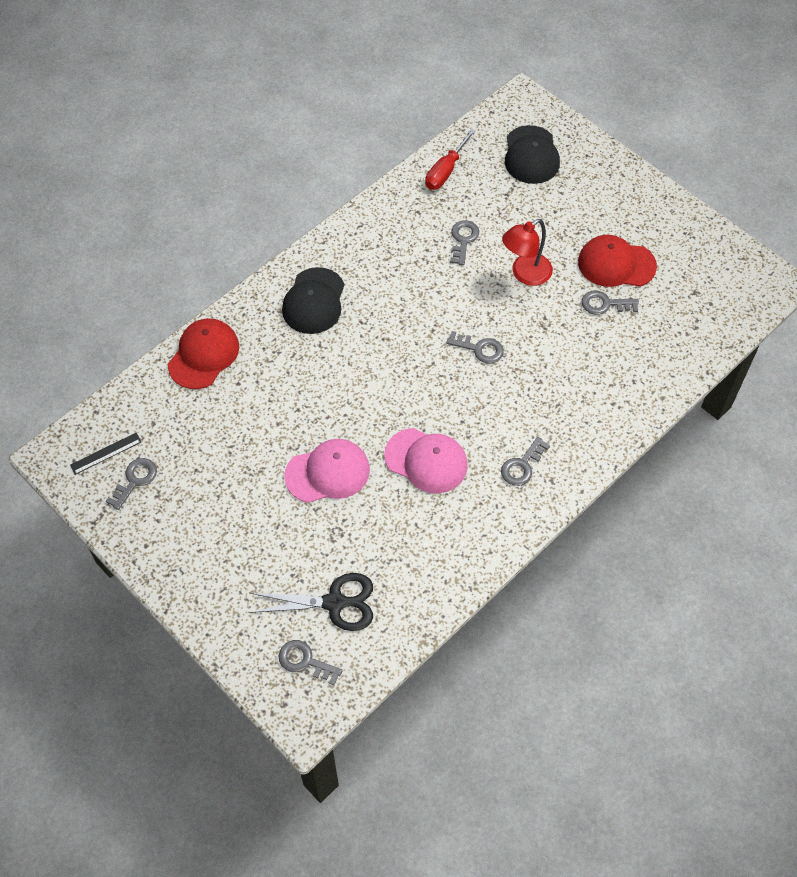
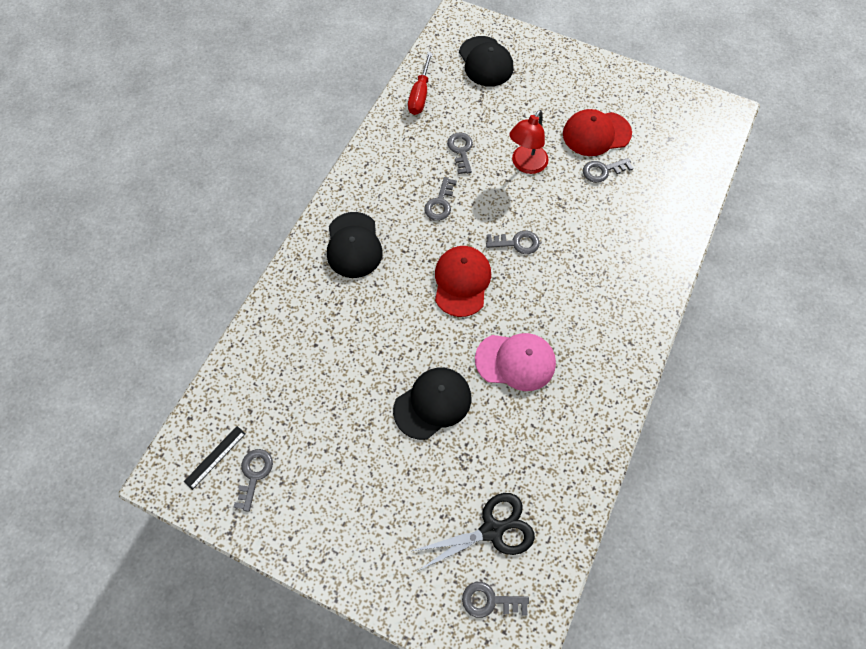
camera: 20 degrees left, 5 degrees up
red cap [168,318,239,389] -> red cap moved to [435,246,491,317]
pink cap [284,439,370,503] -> black cap [393,368,471,440]
grey key [501,437,550,486] -> grey key moved to [424,177,457,221]

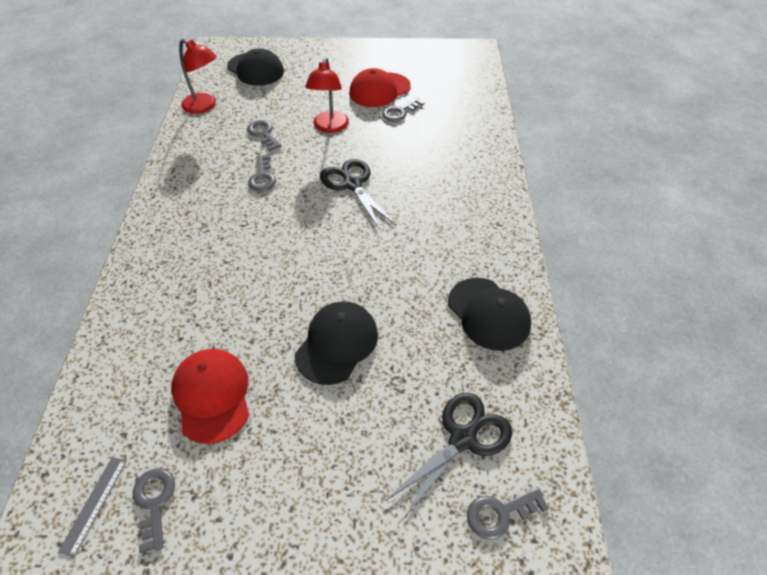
camera: 25 degrees left, 15 degrees down
black ruler [184,426,246,490] -> grey ruler [58,457,127,557]
black cap [327,212,383,278] -> black cap moved to [448,278,531,351]
red screwdriver [408,52,433,115] -> red lamp [179,39,217,114]
red cap [435,246,491,317] -> red cap moved to [171,349,249,444]
pink cap [475,333,556,391] -> none
grey key [486,231,540,254] -> black scissors [320,159,396,230]

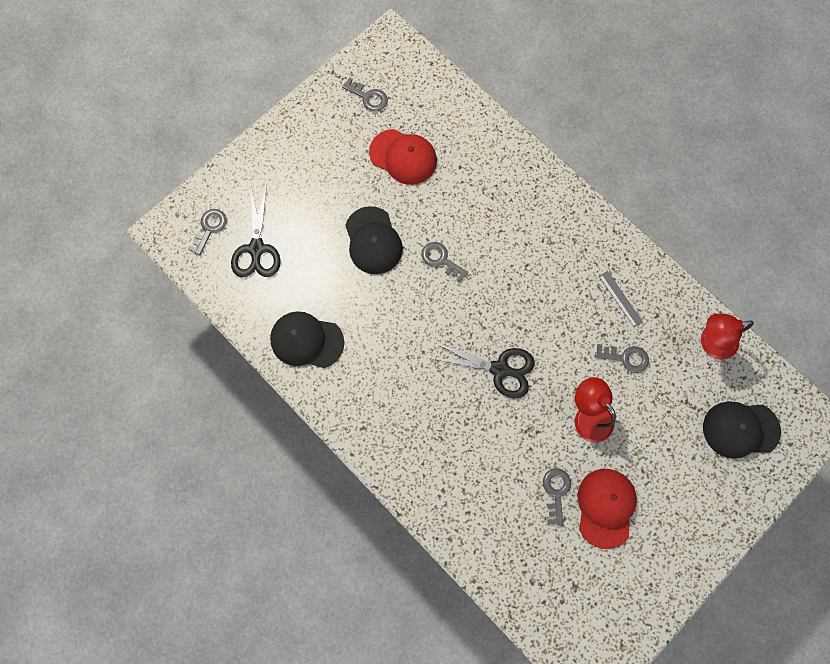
camera: 135 degrees right, 25 degrees up
grey ruler [58,457,127,557] -> grey ruler moved to [599,271,643,328]
grey key [248,155,276,191] -> grey key moved to [421,242,468,283]

